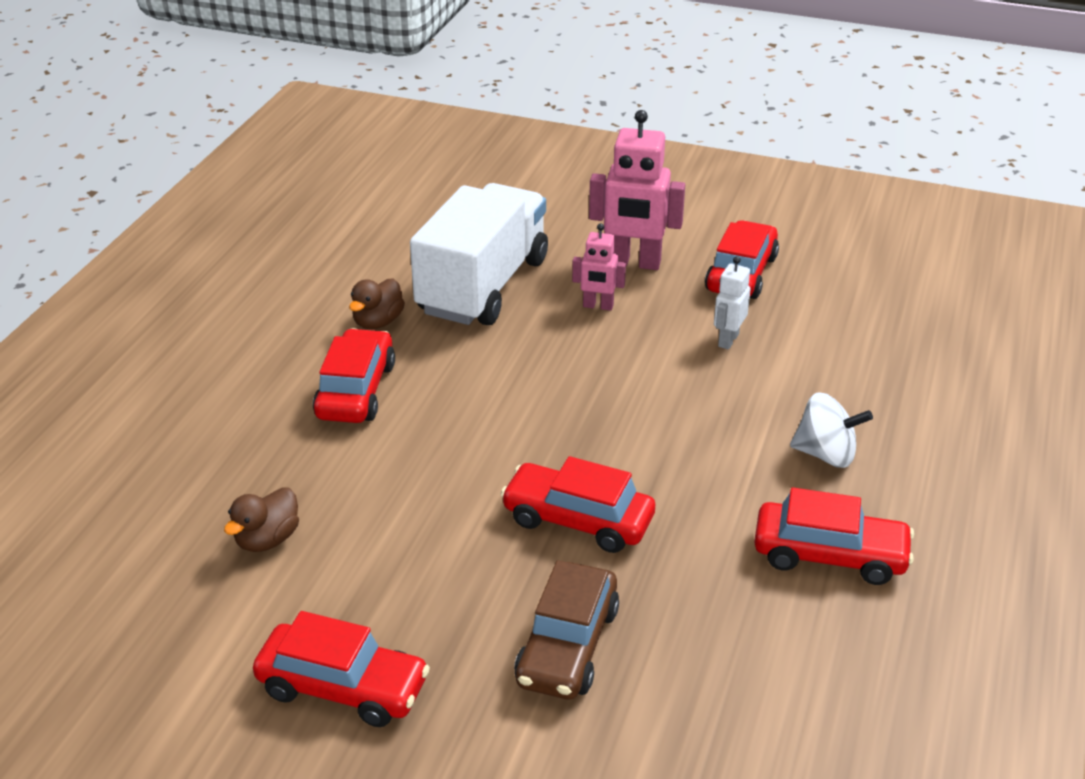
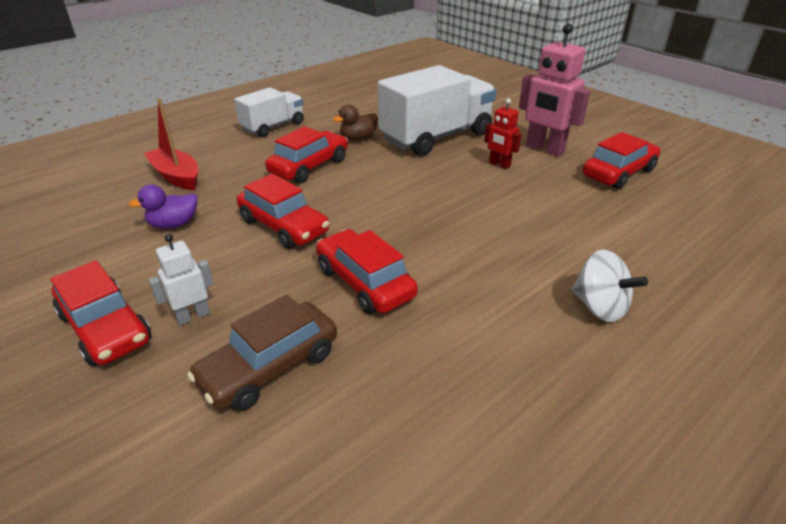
camera: 30 degrees right, 0 degrees up
brown duck [224,487,299,552] -> purple duck [128,184,197,229]
pink robot [572,223,626,311] -> red robot [484,98,522,169]
white robot [714,256,751,349] -> white robot moved to [149,234,214,325]
red car [754,487,914,585] -> red car moved to [237,174,330,249]
none -> red boat [144,98,198,190]
none -> white truck [234,87,304,137]

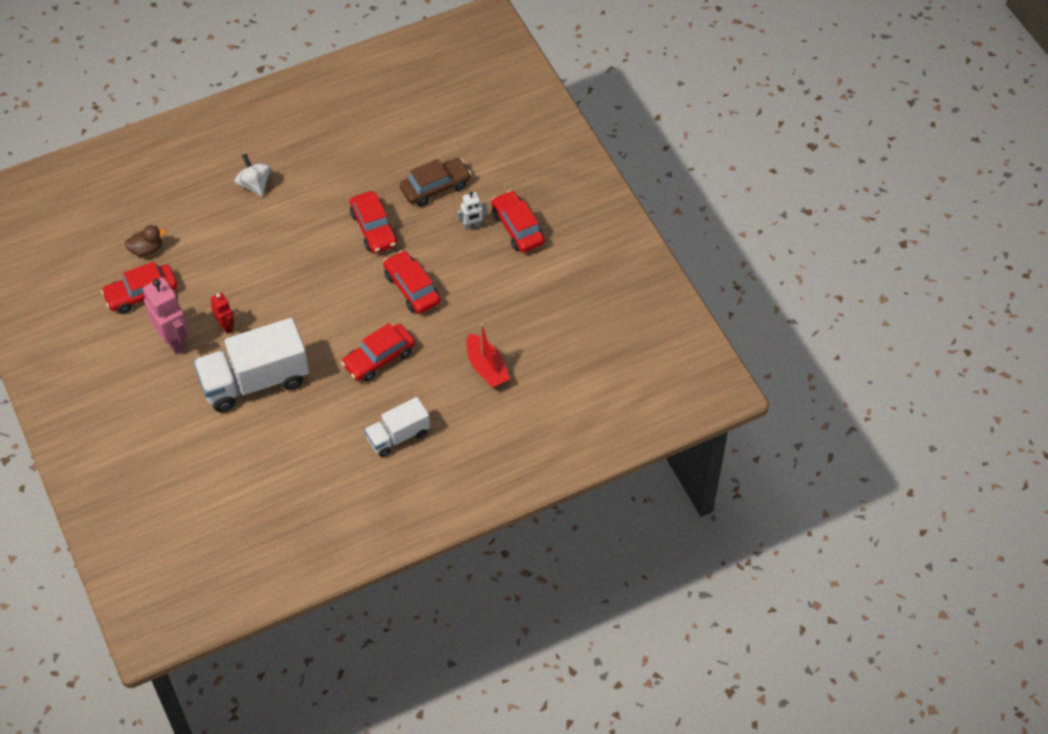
camera: 165 degrees left, 20 degrees up
purple duck [128,184,197,229] -> none
brown duck [333,104,378,141] -> brown duck moved to [125,225,166,257]

